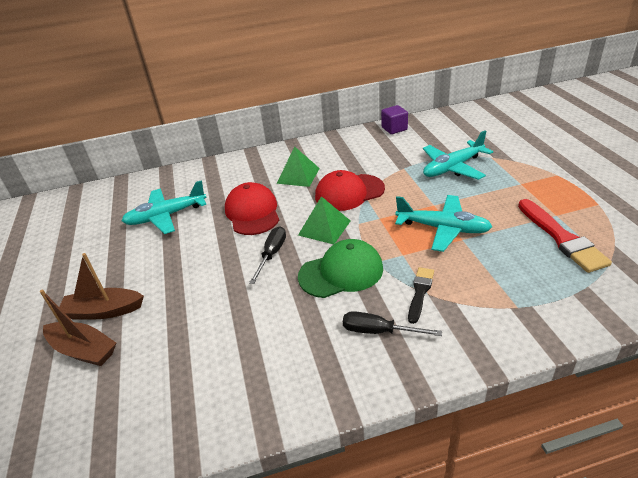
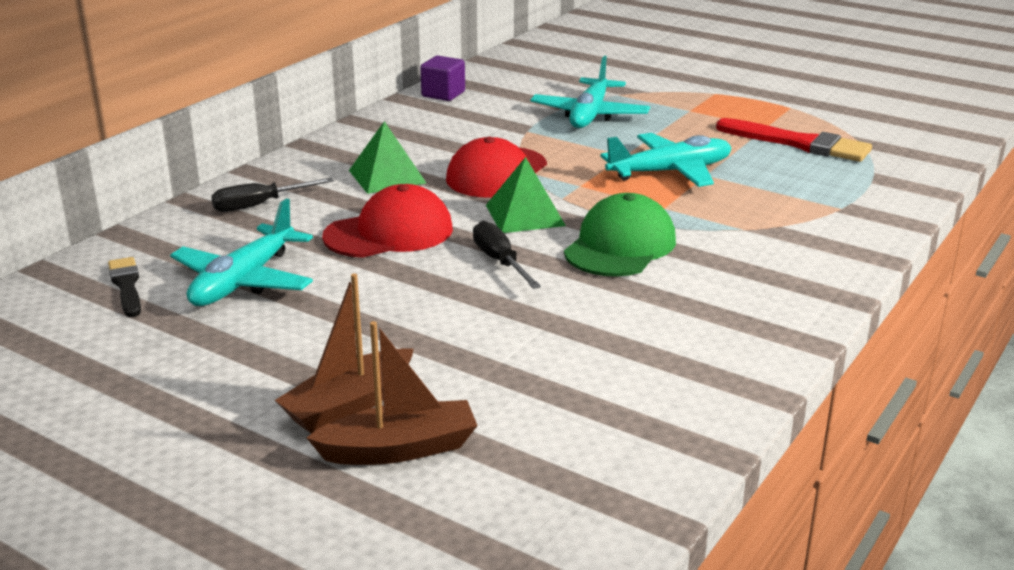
camera: 45 degrees left, 10 degrees down
red cap [225,182,279,235] -> red cap turned 120 degrees clockwise [322,184,453,258]
black screwdriver [343,311,442,336] -> black screwdriver moved to [211,178,334,212]
black brush [408,267,434,324] -> black brush moved to [108,257,141,317]

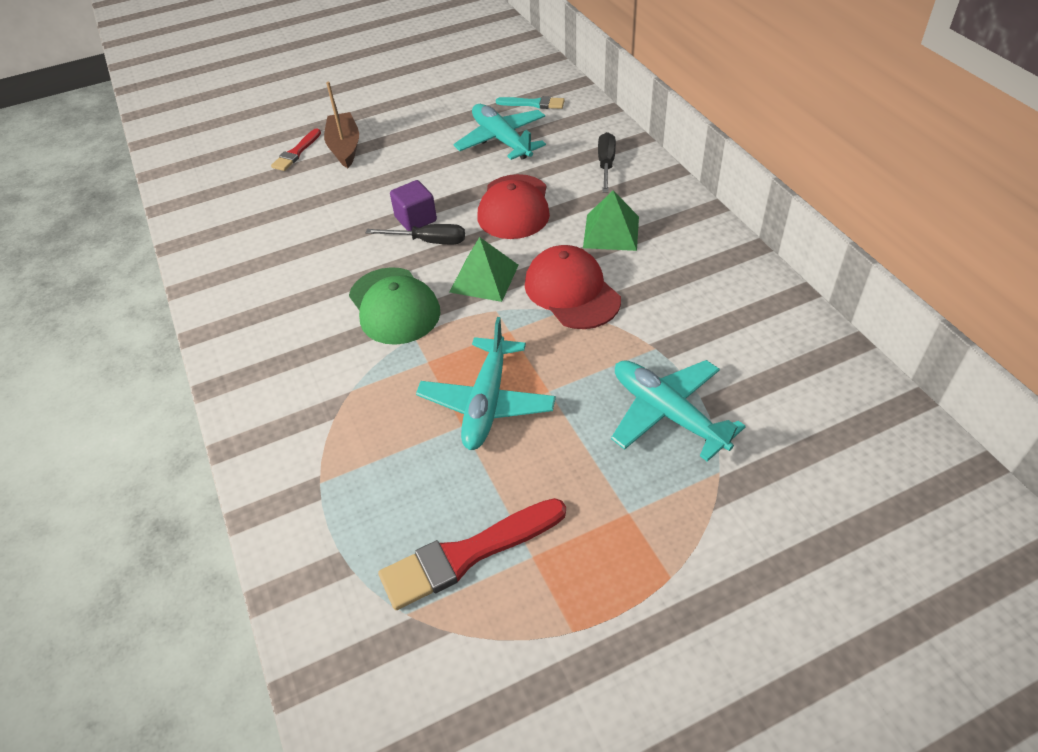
camera: 125 degrees right, 20 degrees up
black brush [108,257,141,317] -> turquoise brush [496,96,565,109]
brown boat [306,321,478,465] -> red brush [271,128,321,171]
purple cube [420,56,465,101] -> purple cube moved to [390,180,437,231]

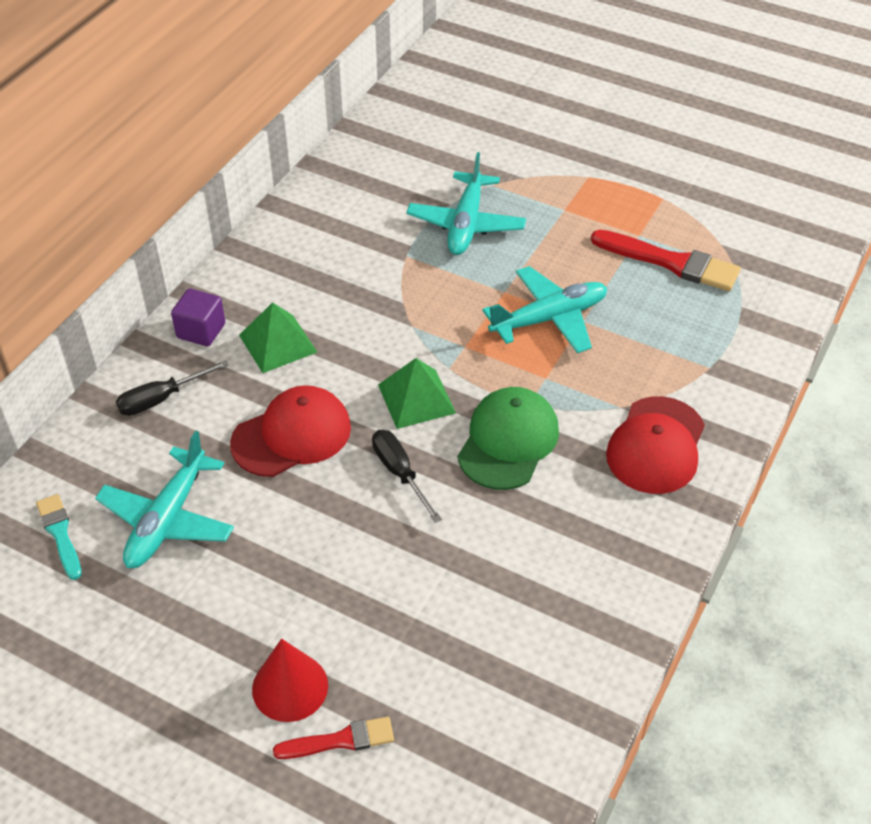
camera: 130 degrees left, 0 degrees up
brown boat [324,82,359,168] -> red cone [252,639,328,722]
purple cube [390,180,437,231] -> purple cube moved to [171,288,225,346]
red cap [525,245,621,329] -> red cap moved to [606,396,705,494]

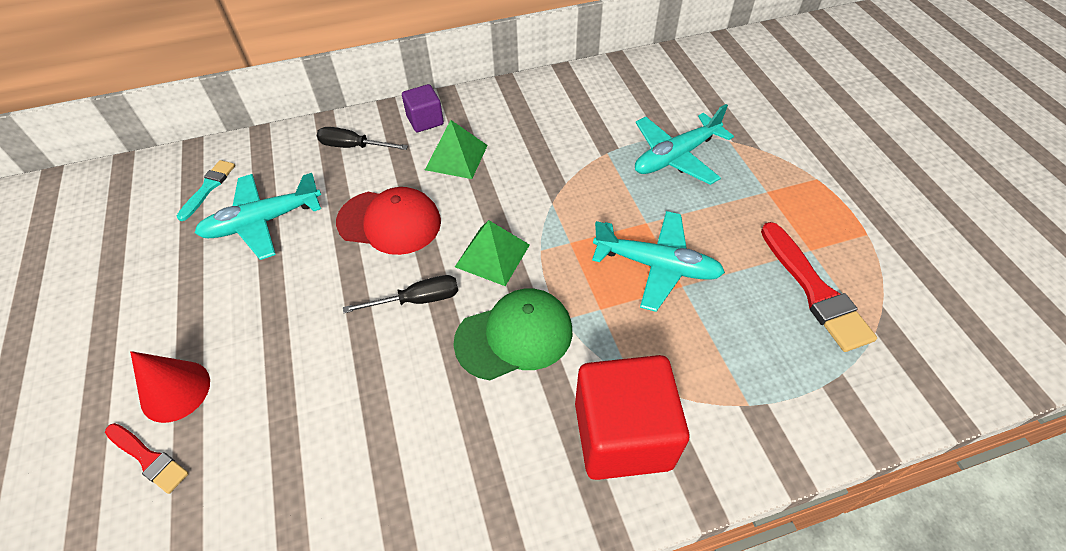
camera: 45 degrees right, 5 degrees up
black screwdriver [372,430,442,523] -> black screwdriver turned 60 degrees clockwise [343,275,458,313]
red cap [606,396,705,494] -> red cube [575,355,689,480]

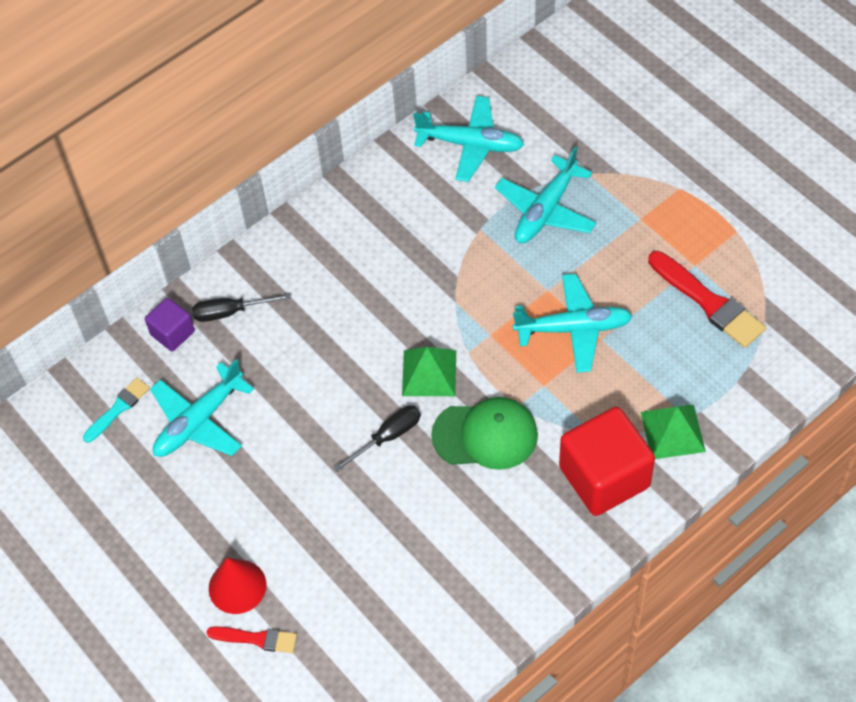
camera: 20 degrees left, 5 degrees up
turquoise brush [177,160,235,221] -> turquoise brush turned 45 degrees clockwise [83,378,150,443]
red cap [336,187,441,255] -> none
purple cube [402,84,444,132] -> purple cube moved to [145,298,195,351]
green pyramid [425,120,488,179] -> green pyramid moved to [641,404,706,459]
green cap [453,289,573,380] -> green cap turned 45 degrees clockwise [431,397,538,470]
none -> turquoise plane [413,96,524,182]

